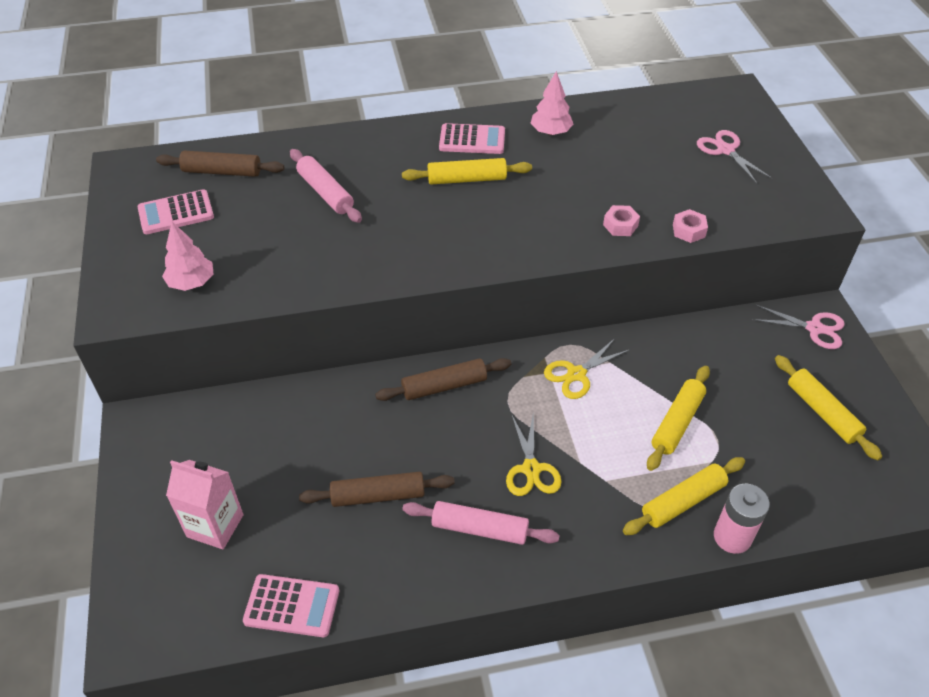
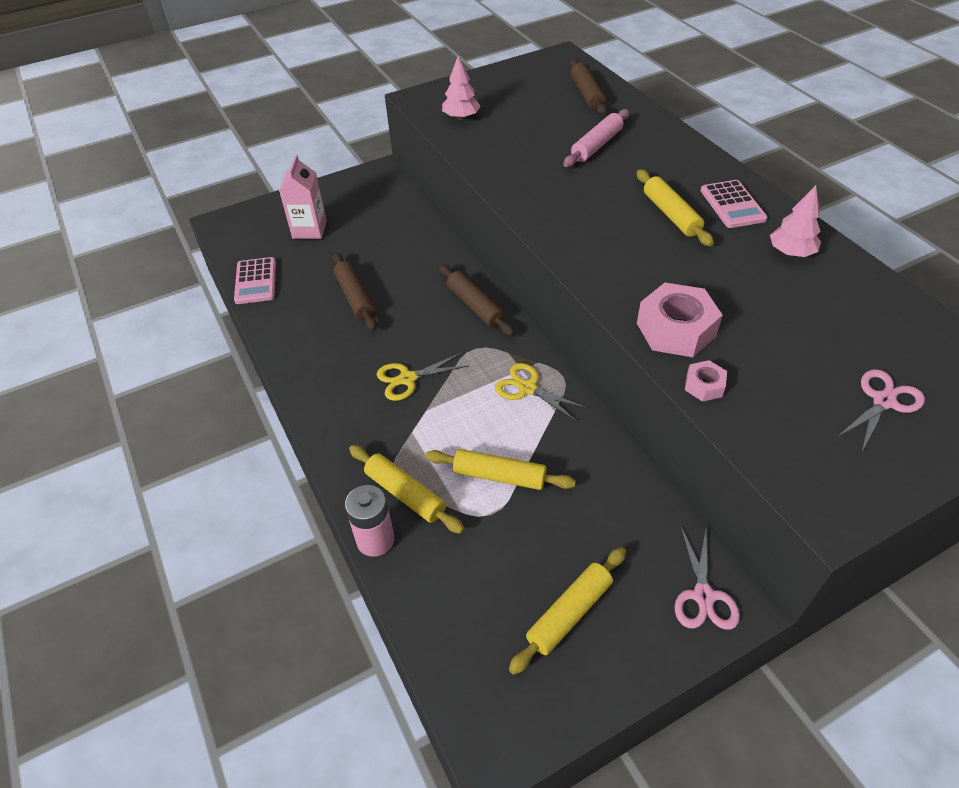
camera: 75 degrees right, 0 degrees up
pink calculator [138,189,214,234] -> none
pink rolling pin [402,501,560,545] -> none
pink nut [603,205,640,236] -> pink nut [637,283,723,357], size x1.99

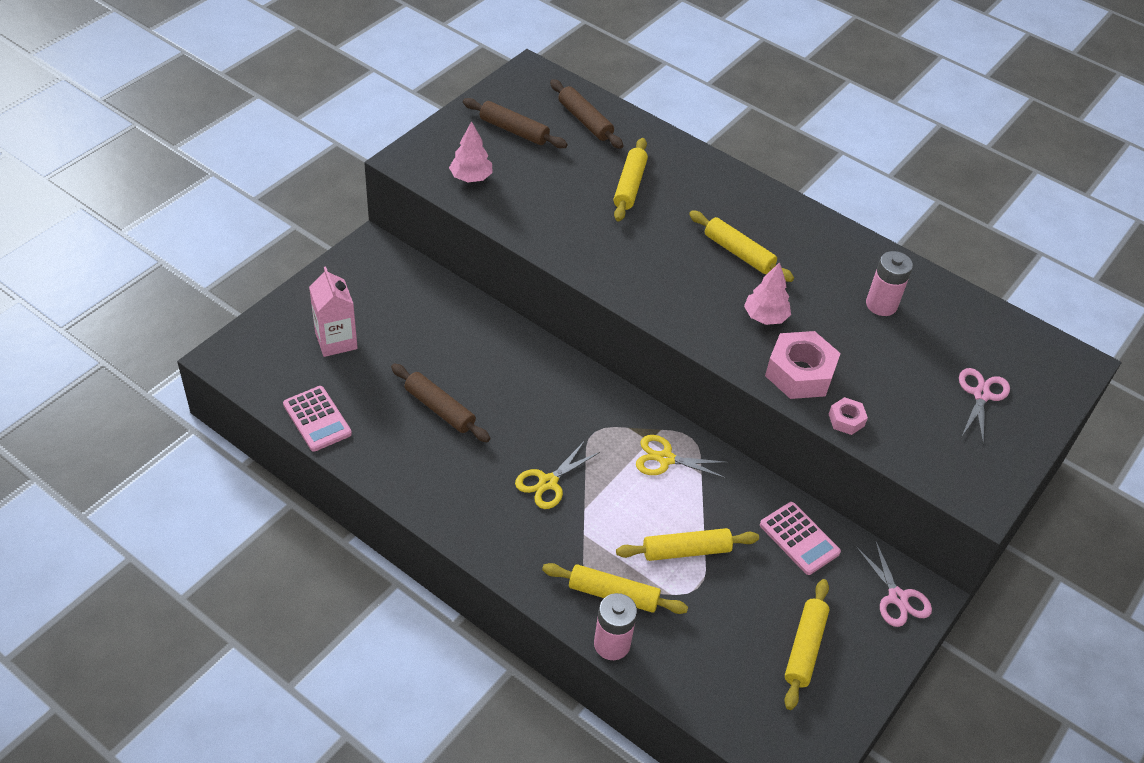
camera: 30 degrees left, 0 degrees up
brown rolling pin [439,264,515,337] -> brown rolling pin moved to [463,98,568,148]
pink rolling pin [563,109,630,167] -> yellow rolling pin [613,138,648,221]
pink calculator [701,180,767,228] -> pink calculator moved to [760,502,841,575]
pink tree [770,185,821,257] -> pink tree moved to [744,262,791,325]
none -> pink battery [866,251,913,316]

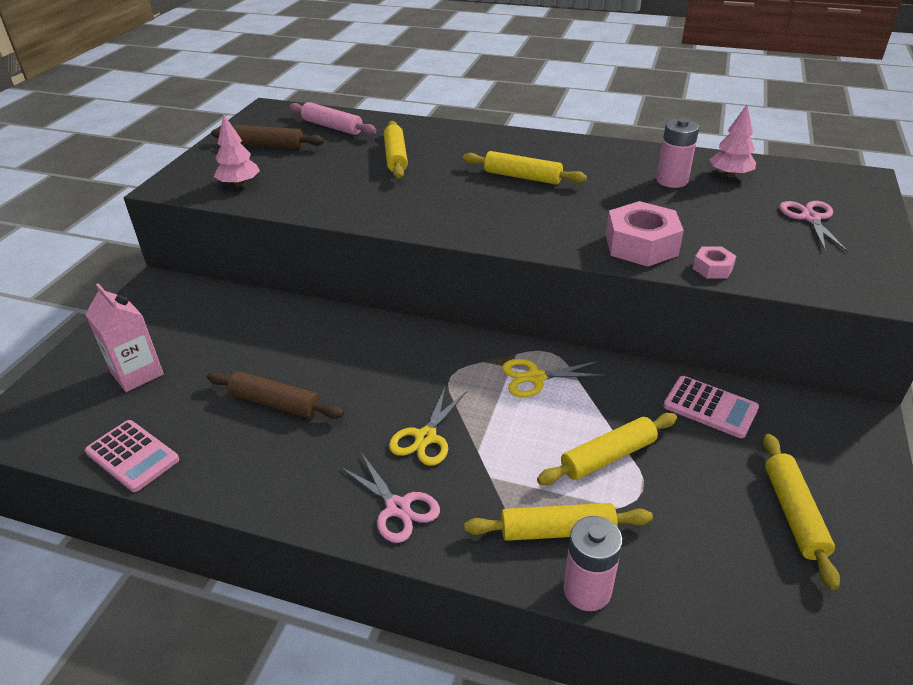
camera: 15 degrees left, 10 degrees down
brown rolling pin [550,79,624,149] -> pink rolling pin [289,102,377,135]
pink tree [744,262,791,325] -> pink tree moved to [709,105,756,177]
pink scissors [855,540,932,627] -> pink scissors moved to [340,452,440,543]

